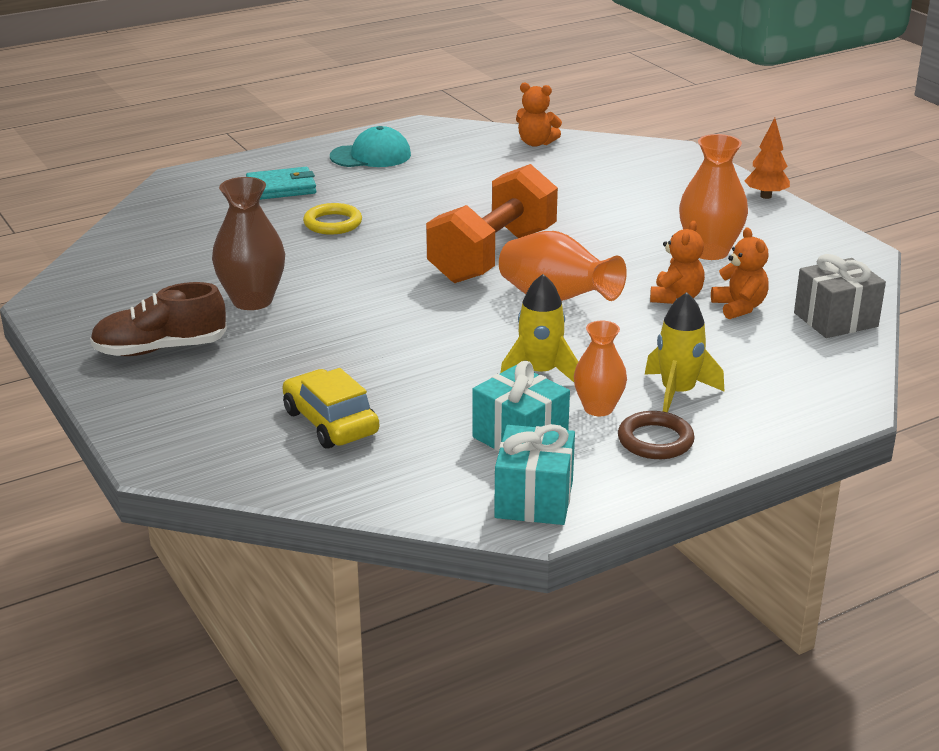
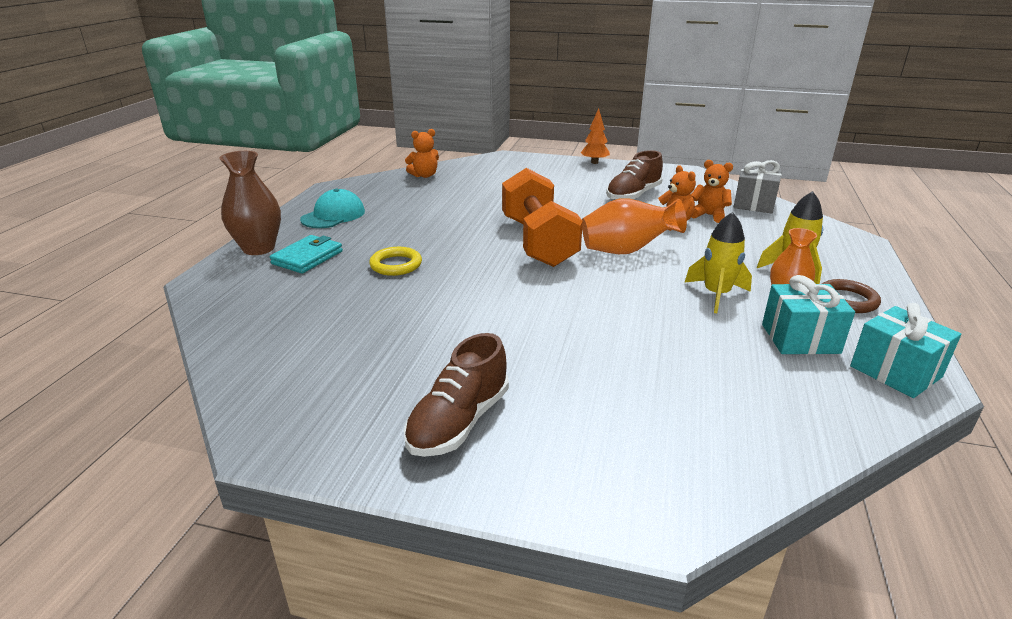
camera: 45 degrees left, 0 degrees up
brown vase [212,177,285,310] -> brown vase moved to [219,151,281,255]
yellow car [282,368,379,449] -> none
orange vase [679,134,748,260] -> brown shoe [606,150,663,200]

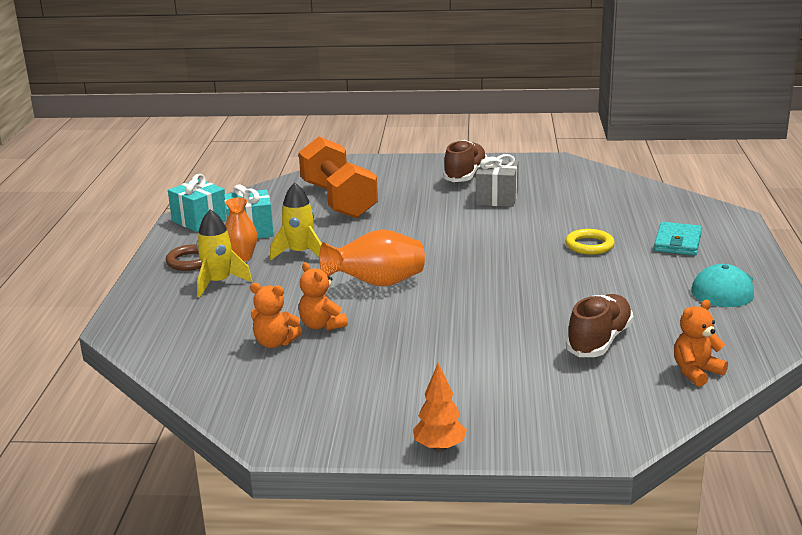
camera: 170 degrees right, 5 degrees down
brown vase [219,151,281,255] -> none
orange dumbbell [502,168,583,267] -> orange dumbbell moved to [299,137,378,219]
brown shoe [606,150,663,200] -> brown shoe moved to [566,294,634,357]
grey gift [734,160,782,214] -> grey gift moved to [476,154,519,207]

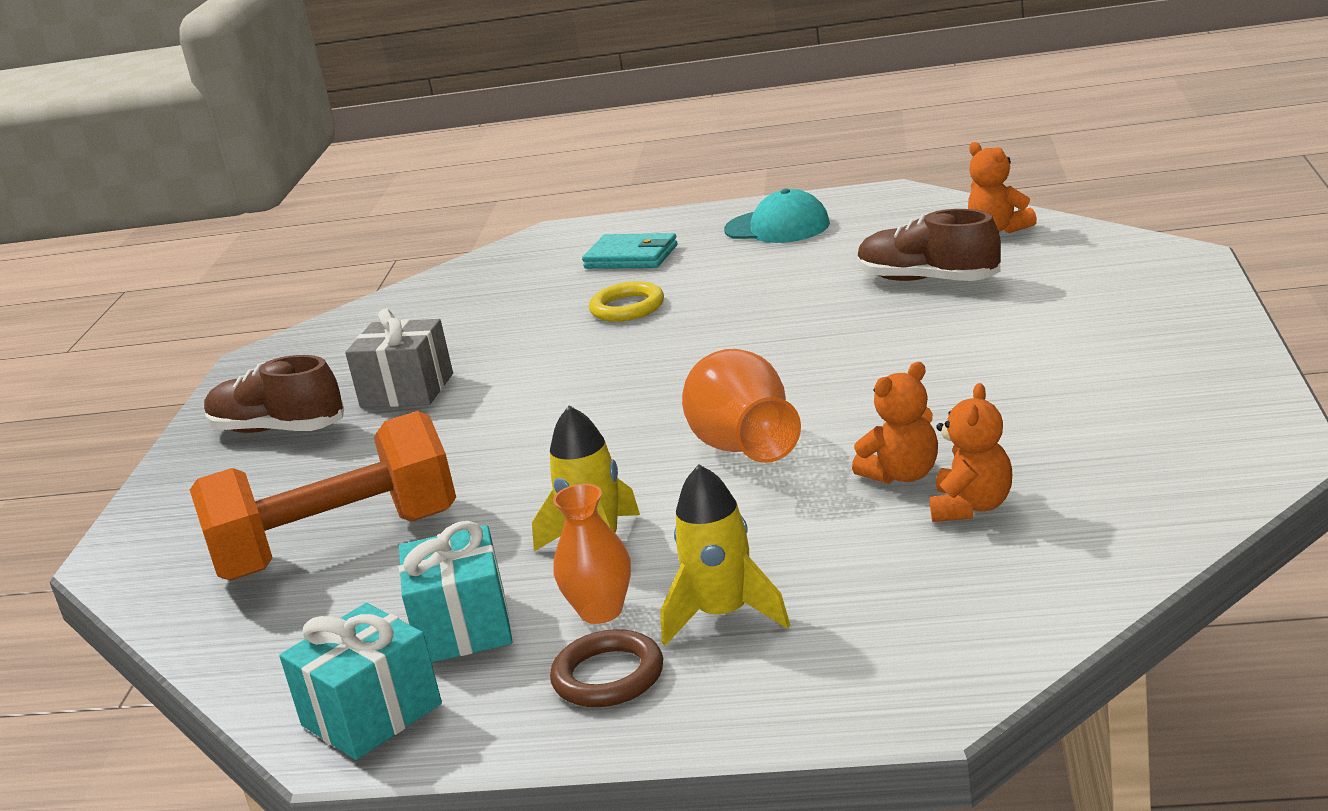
camera: 85 degrees left, 0 degrees up
orange tree [413,363,467,452] -> none

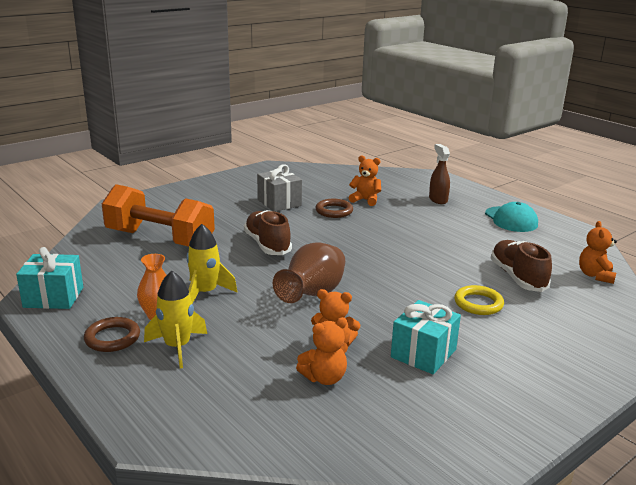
camera: 40 degrees right, 0 degrees up
brown shoe [204,355,344,433] -> brown shoe moved to [244,210,292,255]
turquoise gift [399,521,512,663] -> turquoise gift moved to [391,300,461,374]
turquoise wallet [582,233,677,269] -> brown spray bottle [429,144,450,204]
yellow ring [589,281,664,322] -> yellow ring moved to [454,285,504,315]
orange vase [682,349,801,463] -> brown vase [273,242,345,303]
none -> brown ring [316,199,353,218]
none -> orange teddy bear [349,156,381,206]

